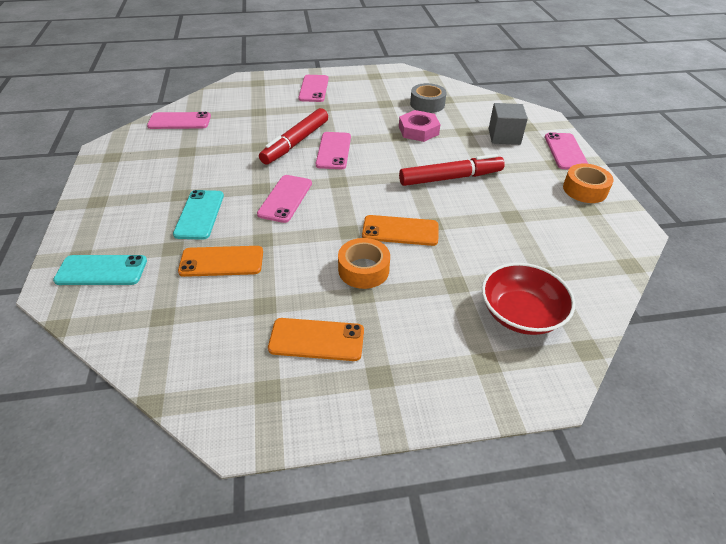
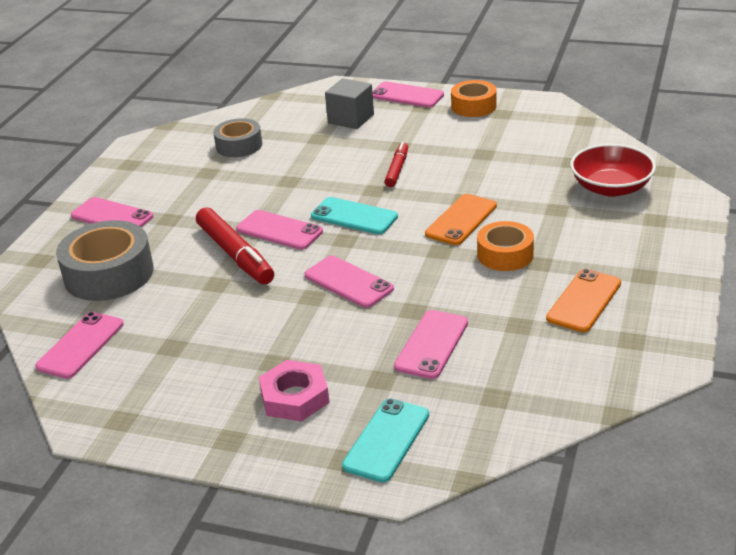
camera: 60 degrees left, 10 degrees down
turquoise phone [173,190,224,240] -> turquoise phone moved to [311,197,398,234]
orange phone [178,246,263,277] -> pink phone [394,310,468,379]
pink nut [399,110,440,142] -> pink nut moved to [259,360,330,421]
red marker [399,154,505,186] -> red marker [385,142,408,187], size x0.58
none -> grey tape [56,220,154,301]

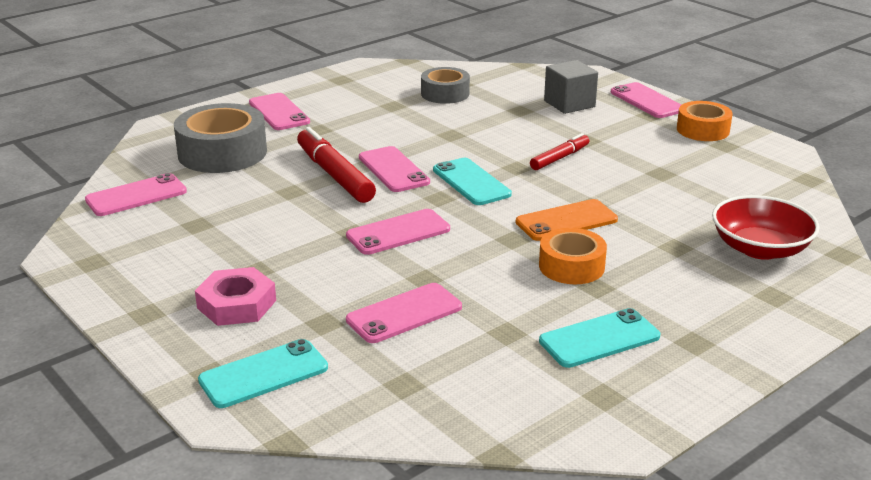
camera: 30 degrees right, 5 degrees down
red marker [196,207,274,285] -> red marker turned 150 degrees clockwise [297,127,376,203]
pink phone [304,256,394,308] -> pink phone turned 75 degrees clockwise [346,209,450,255]
orange phone [546,269,621,332] -> turquoise phone [539,308,660,368]

